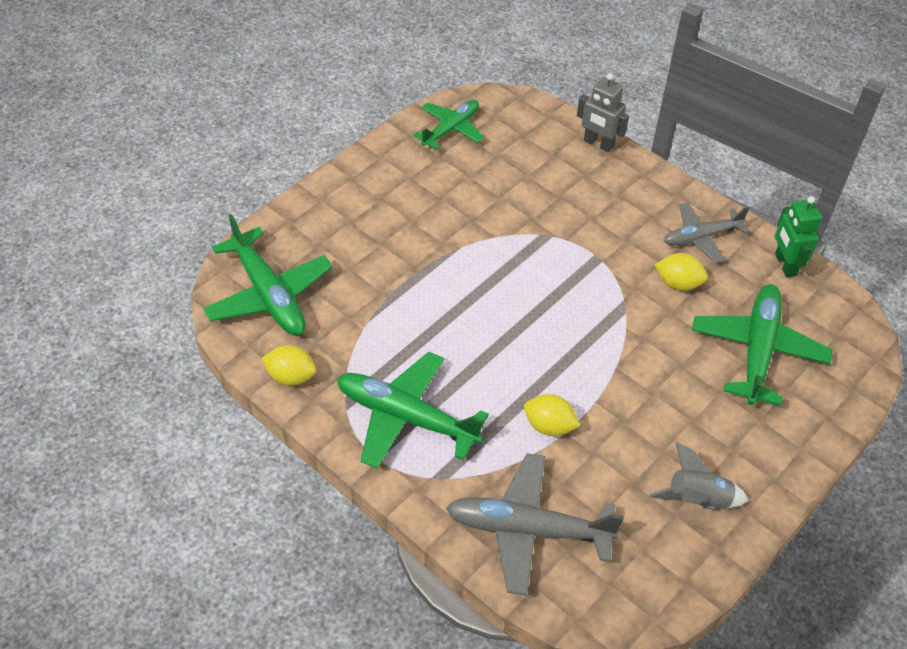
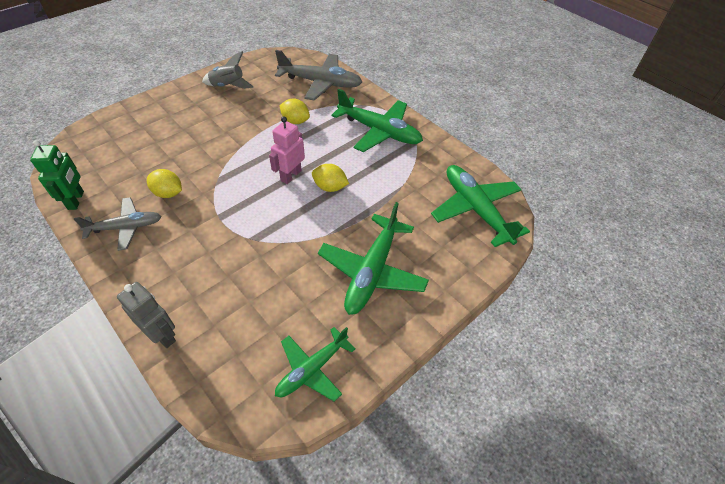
camera: 175 degrees left, 0 degrees up
yellow lemon [261,345,317,386] -> yellow lemon moved to [312,164,349,192]
green plane [692,284,833,406] -> green plane moved to [318,202,429,315]
none -> pink robot [269,117,305,184]

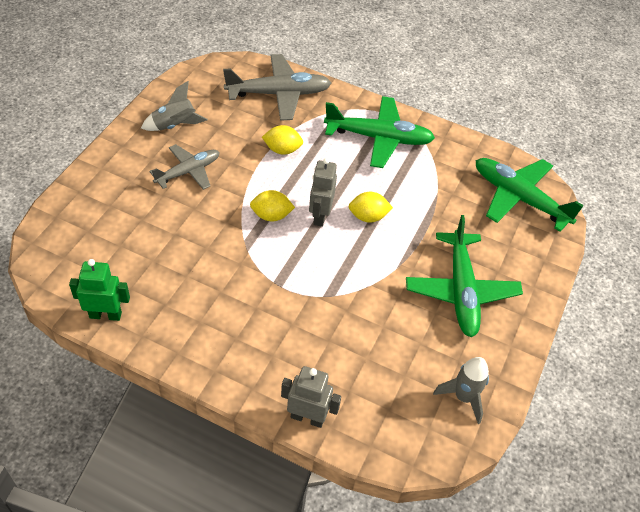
camera: 25 degrees left, 0 degrees up
green robot [30,140,84,210] -> green robot turned 60 degrees counterclockwise [69,259,130,321]
grey plane [74,197,161,251] -> grey plane moved to [149,144,220,190]
yellow lemon [147,169,182,198] -> yellow lemon moved to [250,190,295,221]
pink robot [269,117,305,184] -> grey robot [309,158,337,227]
green plane [275,327,356,401] -> grey rocket [433,357,489,424]

